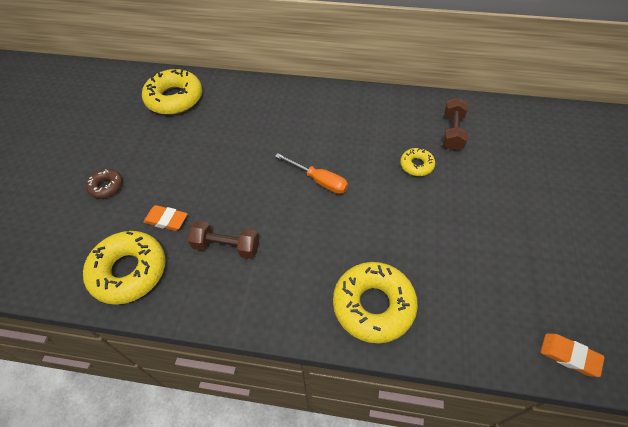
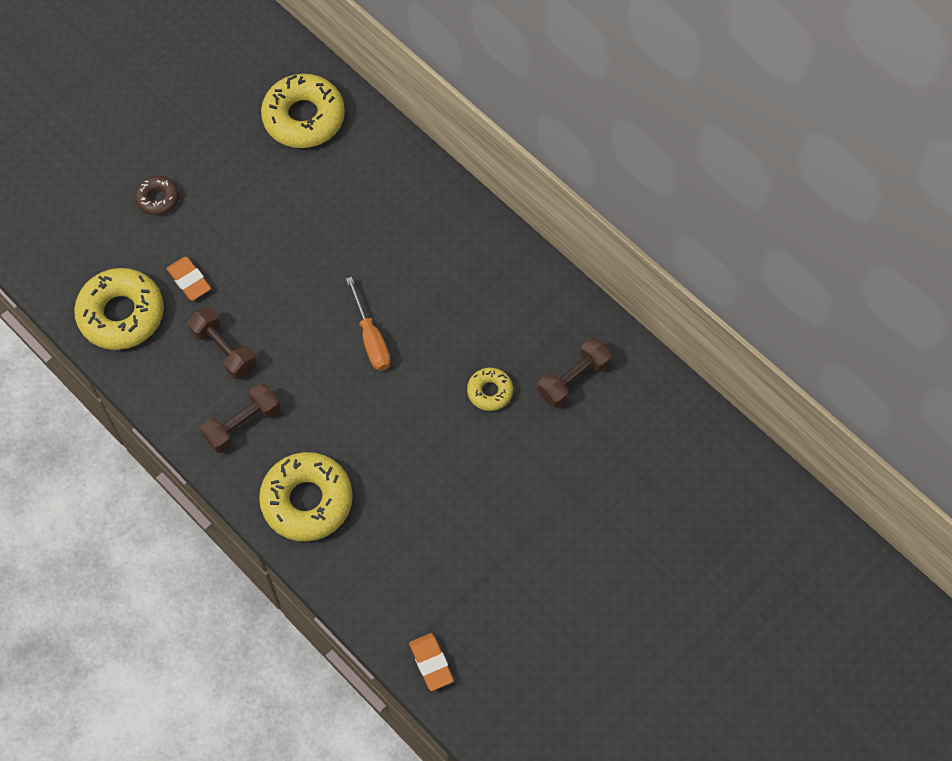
camera: 35 degrees right, 10 degrees up
none -> brown dumbbell [200,383,280,453]

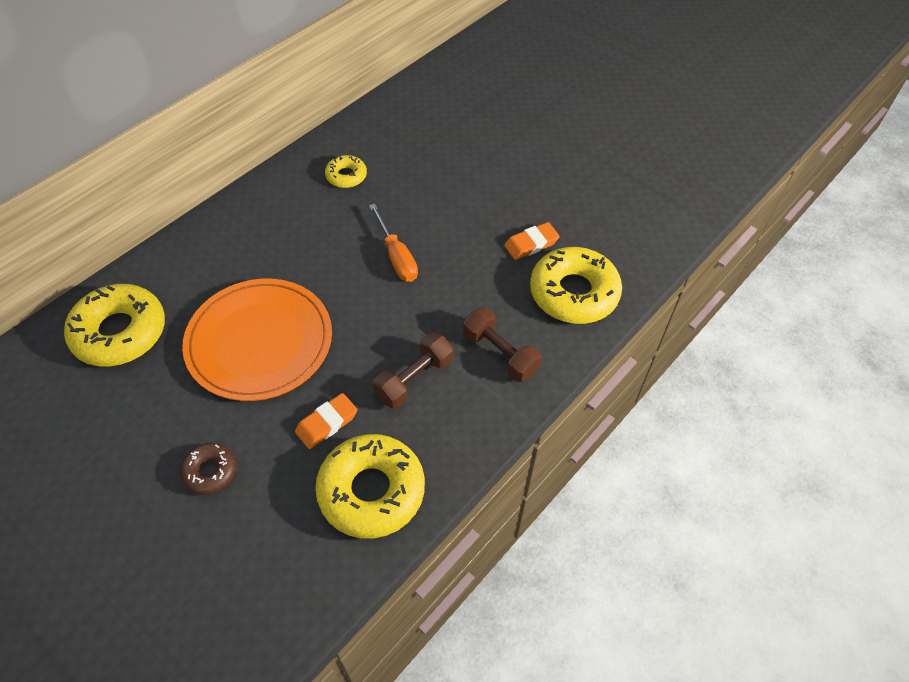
camera: 95 degrees left, 10 degrees down
orange screwdriver [346,277,391,371] -> orange screwdriver turned 90 degrees clockwise [369,204,418,282]
orange eraser [409,633,454,691] -> orange eraser moved to [504,222,560,260]
yellow donut [467,368,513,411] -> yellow donut moved to [325,155,367,188]
brown dumbbell [537,338,611,408] -> none
none -> orange plate [182,279,332,401]

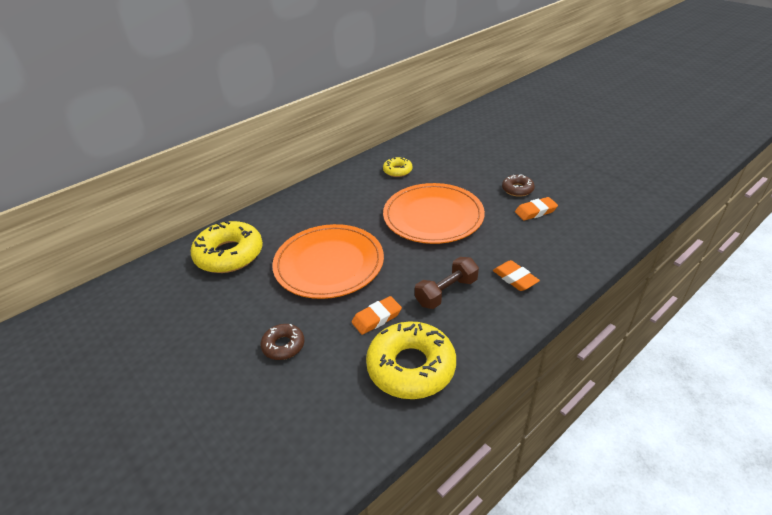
camera: 10 degrees right, 15 degrees down
orange screwdriver [369,204,418,282] -> orange plate [383,183,485,244]
brown dumbbell [463,308,542,382] -> orange eraser [493,260,540,291]
yellow donut [530,247,622,324] -> none
none -> brown donut [502,174,535,197]

